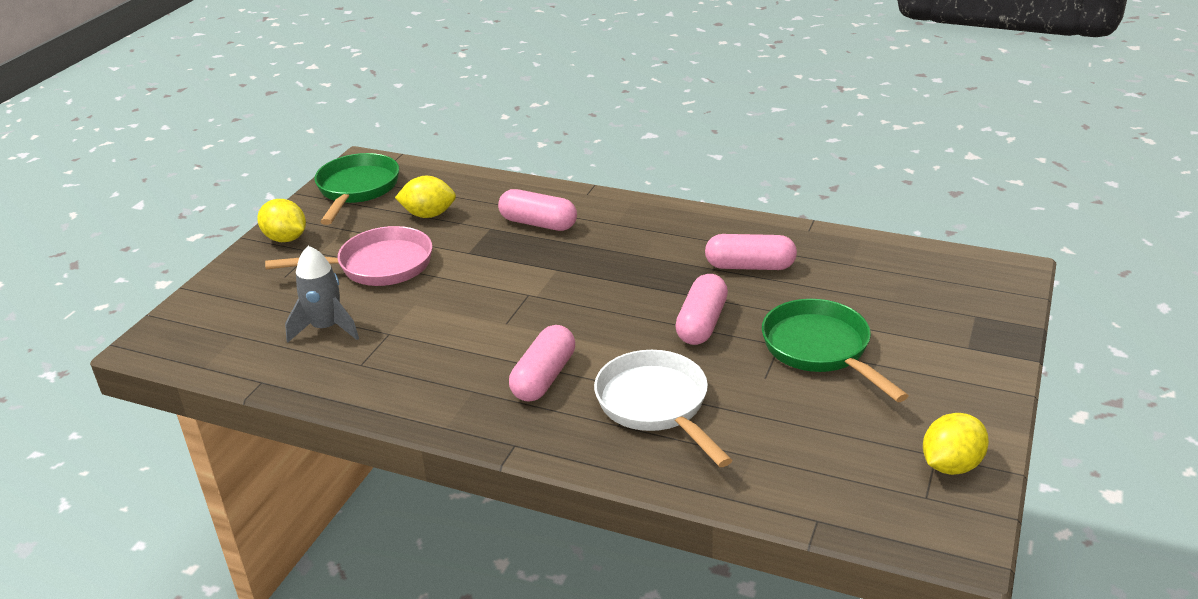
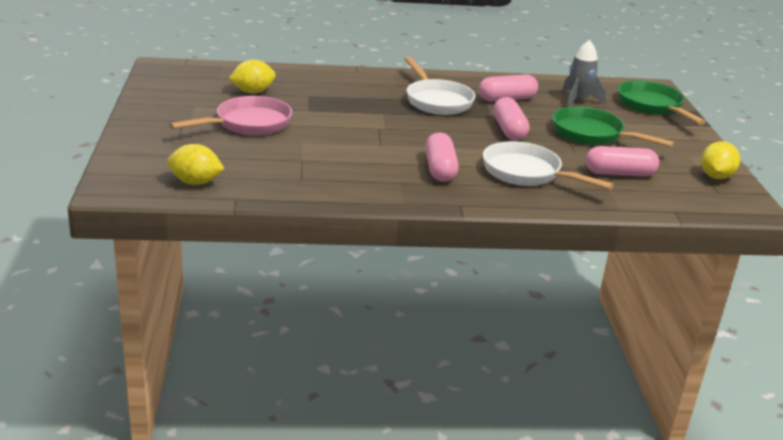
camera: 30 degrees left, 5 degrees down
yellow lemon [257,199,306,242] -> yellow lemon moved to [167,144,225,185]
grey rocket [285,246,359,342] -> grey rocket moved to [562,40,606,107]
green pan [314,153,399,225] -> green pan moved to [618,80,706,125]
pink capsule [498,189,577,231] -> pink capsule moved to [586,146,659,177]
none -> white pan [404,56,475,115]

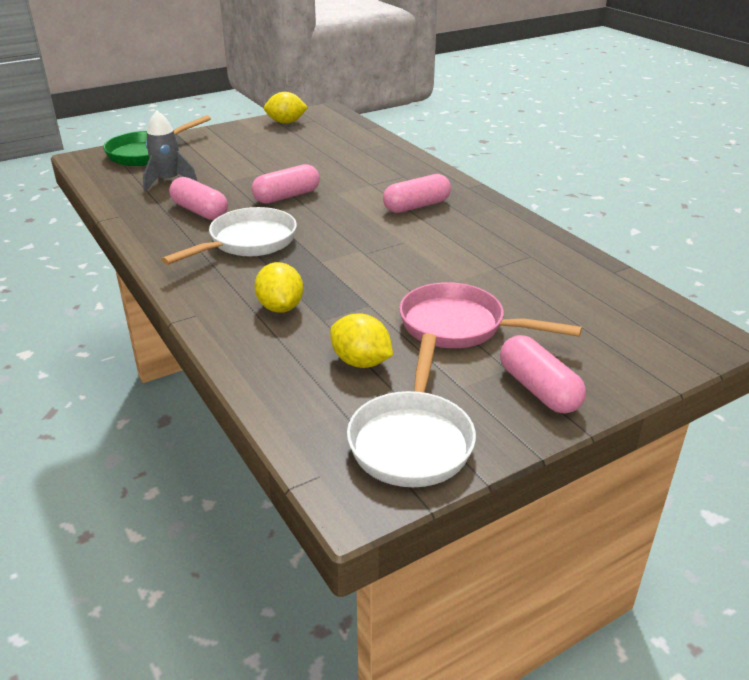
camera: 115 degrees left, 5 degrees up
yellow lemon [167,144,225,185] -> yellow lemon moved to [255,262,303,313]
white pan [483,141,614,190] -> white pan moved to [347,333,476,487]
green pan [552,106,675,147] -> none
pink capsule [586,146,659,177] -> pink capsule moved to [500,335,586,414]

